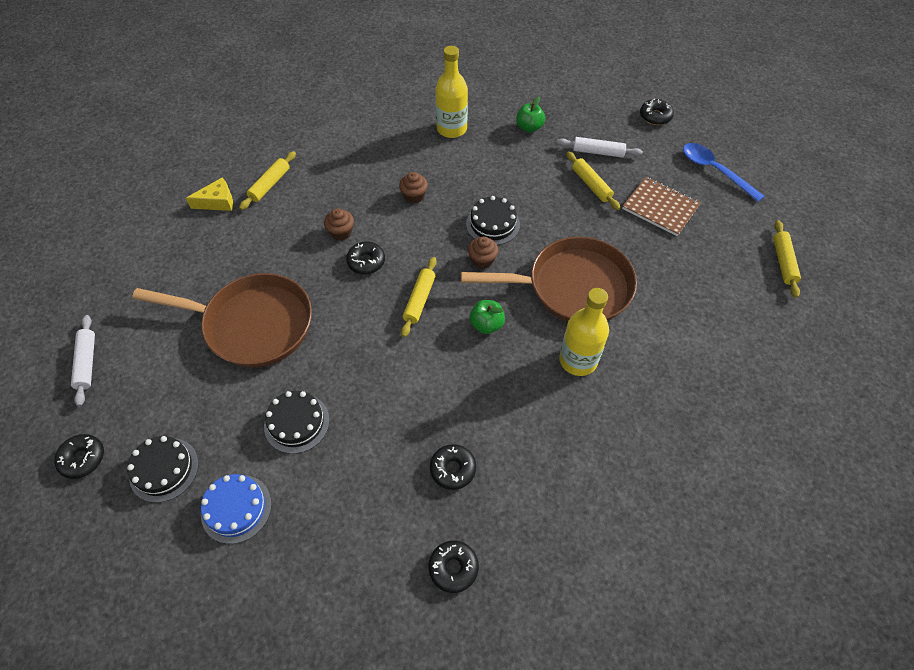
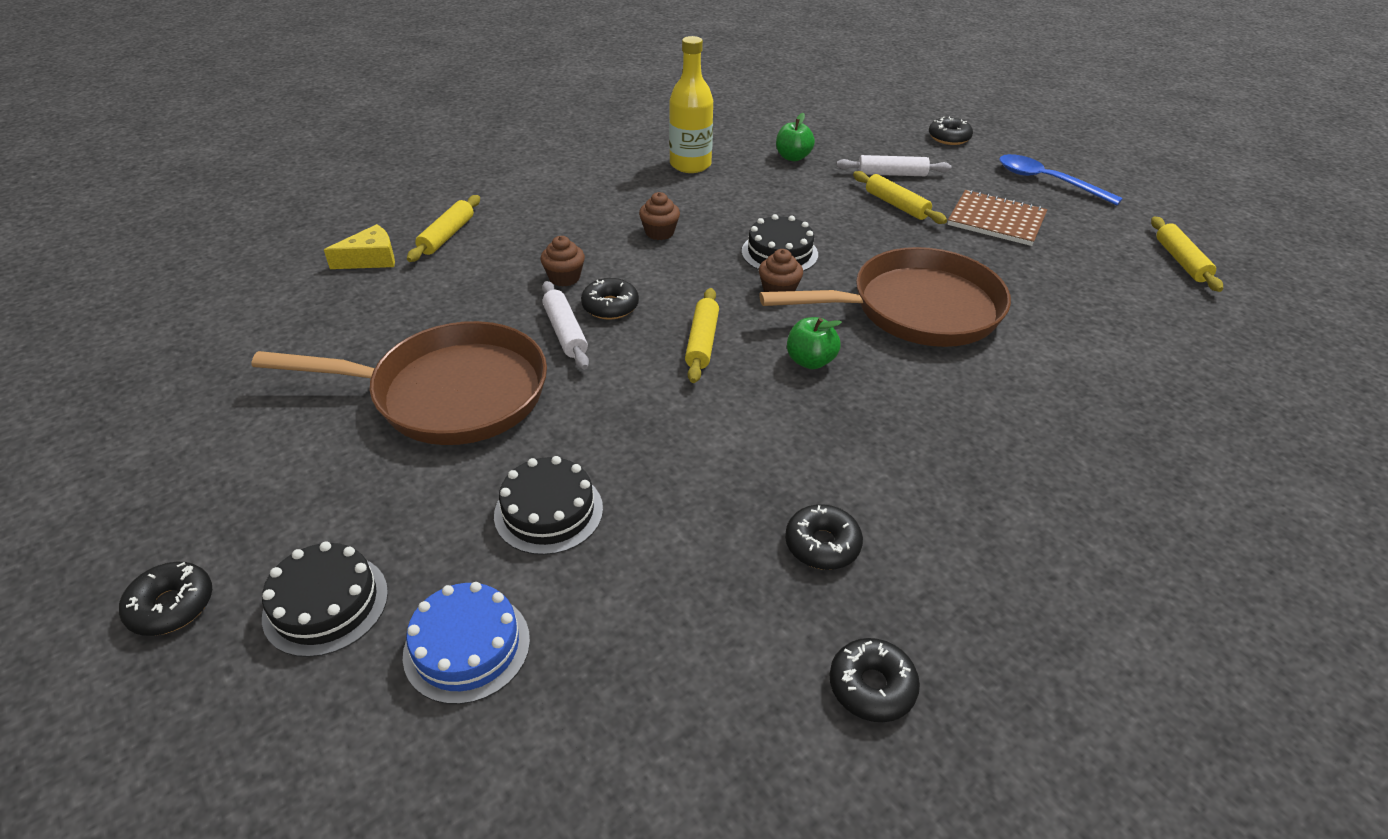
camera: 10 degrees left, 15 degrees down
white rolling pin [71,315,95,406] -> white rolling pin moved to [542,281,589,370]
yellow bottle [559,288,609,376] -> none

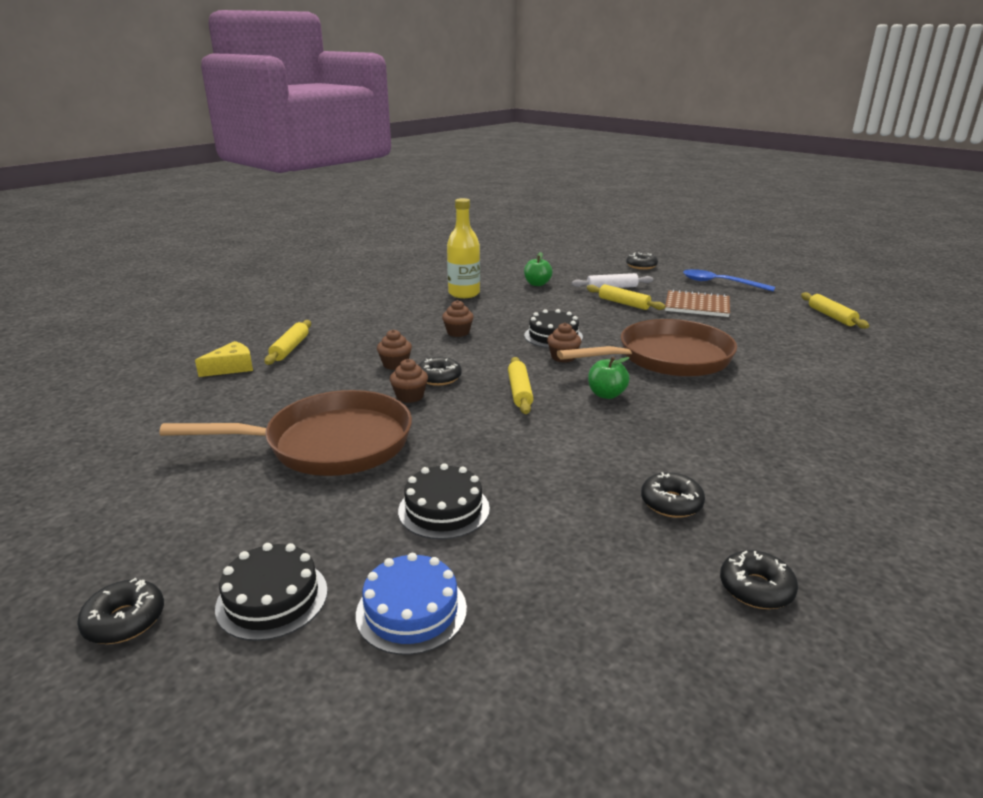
camera: 10 degrees left, 15 degrees down
white rolling pin [542,281,589,370] -> brown cupcake [390,359,428,403]

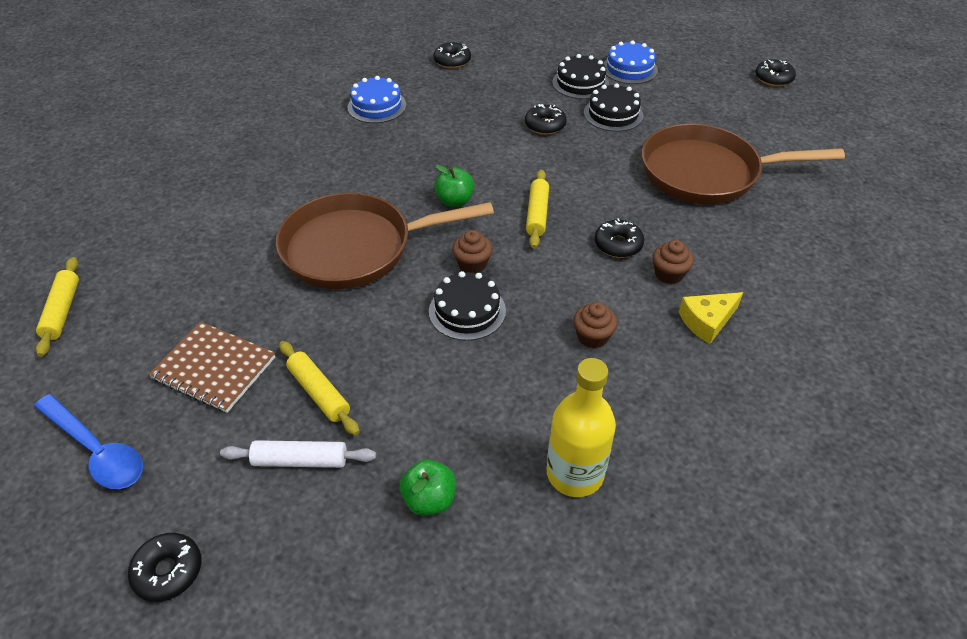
camera: 170 degrees left, 20 degrees up
yellow cheese [195,341,253,377] -> yellow cheese moved to [679,292,743,344]
black cake [215,543,328,641] -> black cake moved to [552,54,609,99]
yellow rolling pin [264,320,311,365] -> none
brown cupcake [390,359,428,403] -> none
black donut [641,472,705,518] -> black donut moved to [525,104,567,135]
none -> blue cake [347,76,406,123]

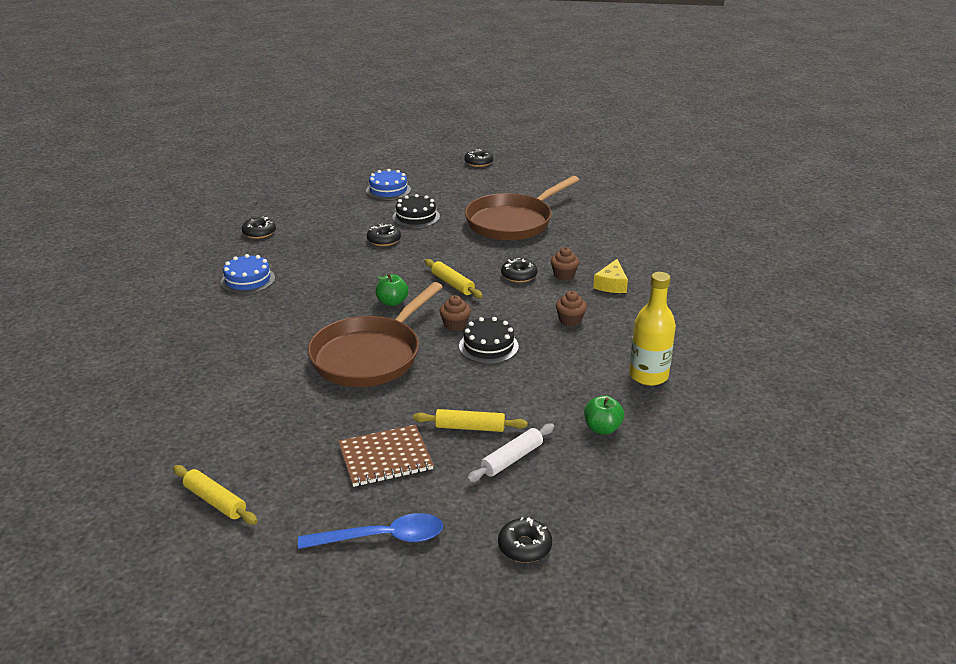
camera: 45 degrees left, 15 degrees down
black cake [552,54,609,99] -> none

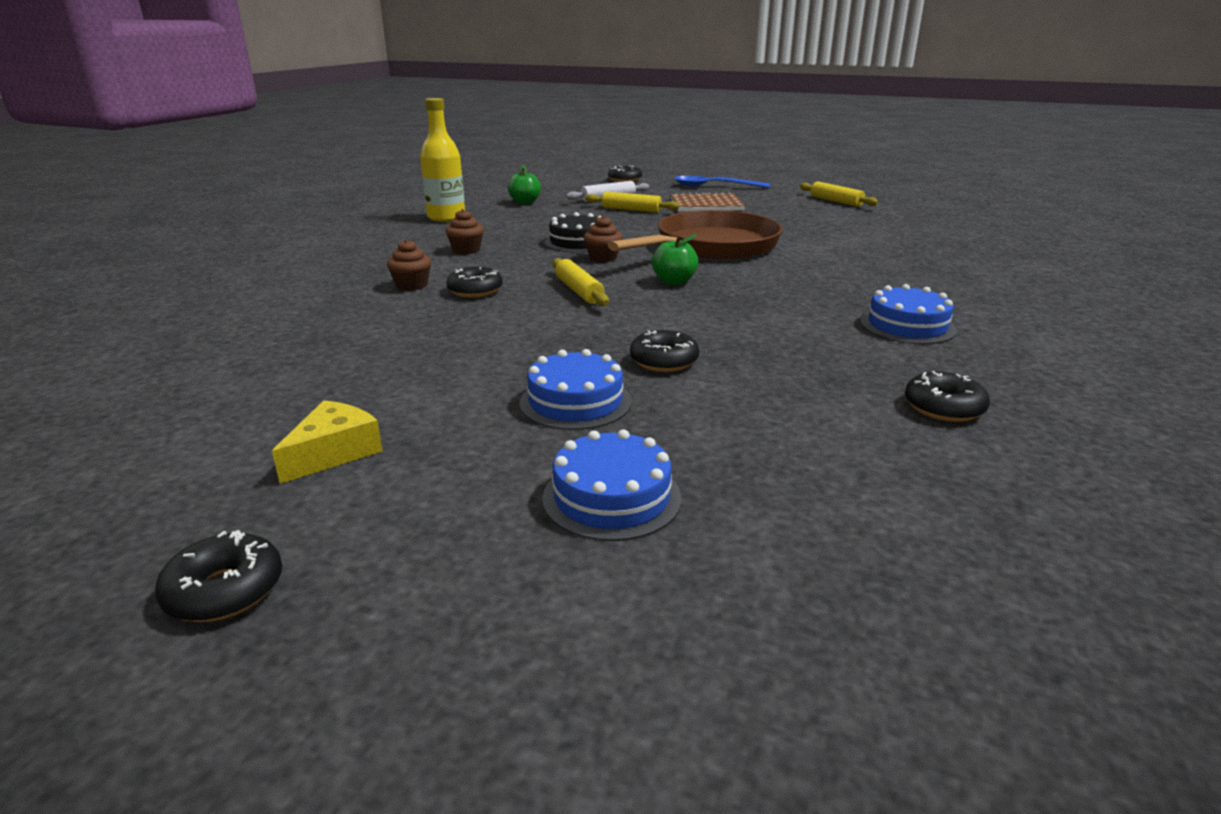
camera: 165 degrees left, 5 degrees down
black cake [393,194,440,228] -> blue cake [520,349,632,430]
brown pan [465,176,579,241] -> none
yellow cheese [593,259,628,293] -> yellow cheese moved to [272,400,383,484]

